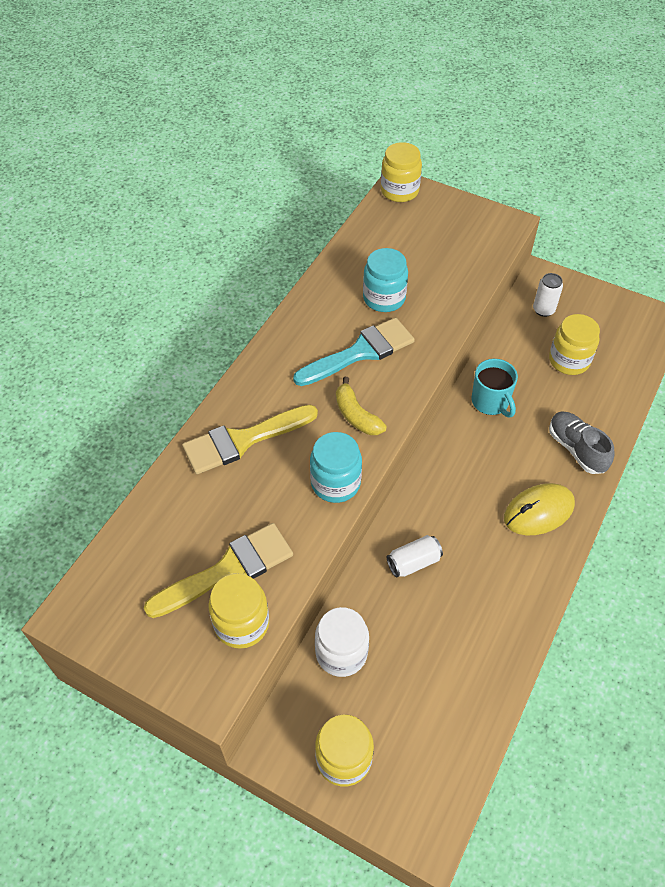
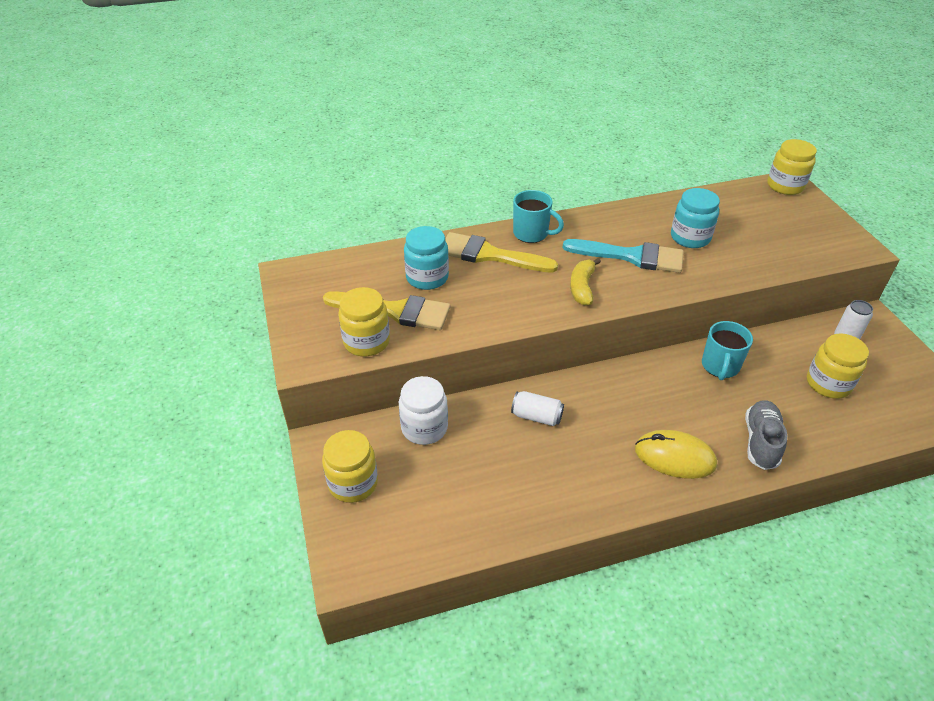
camera: 45 degrees right, 10 degrees down
turquoise jar [310,432,362,503] -> turquoise jar moved to [404,226,449,290]
none -> turquoise mug [513,190,564,243]

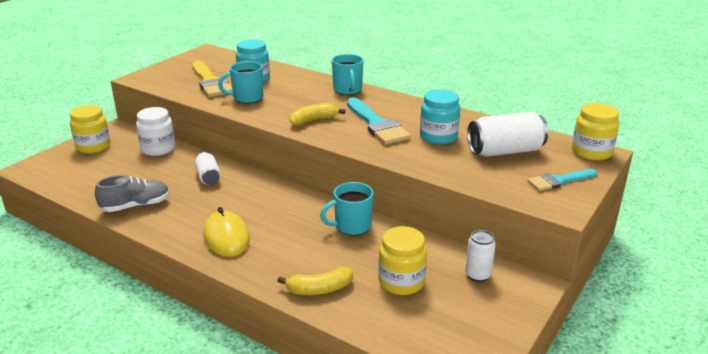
camera: 50 degrees right, 15 degrees down
yellow jar [338,287,390,356] -> none
yellow brush [445,232,558,273] -> none
grey shoe [745,401,787,470] -> grey shoe moved to [95,175,170,212]
none -> turquoise mug [218,61,263,103]
none -> yellow banana [277,267,353,295]
none -> white can [467,112,548,157]
none -> turquoise brush [527,169,597,191]

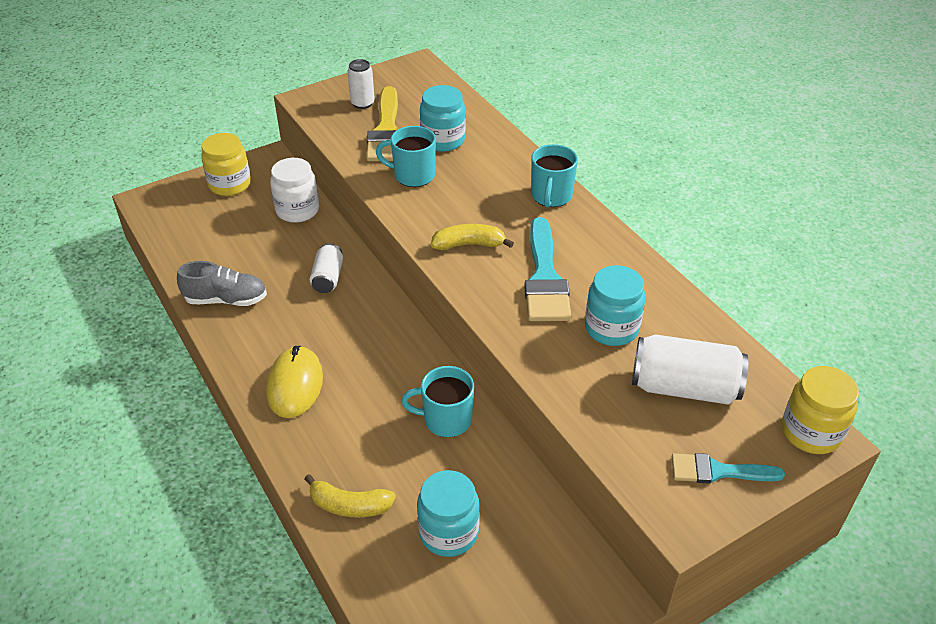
camera: 25 degrees right, 15 degrees up
yellow jar [378,226,427,295] -> turquoise jar [417,470,480,557]
white can [465,230,496,282] -> white can moved to [347,59,375,109]

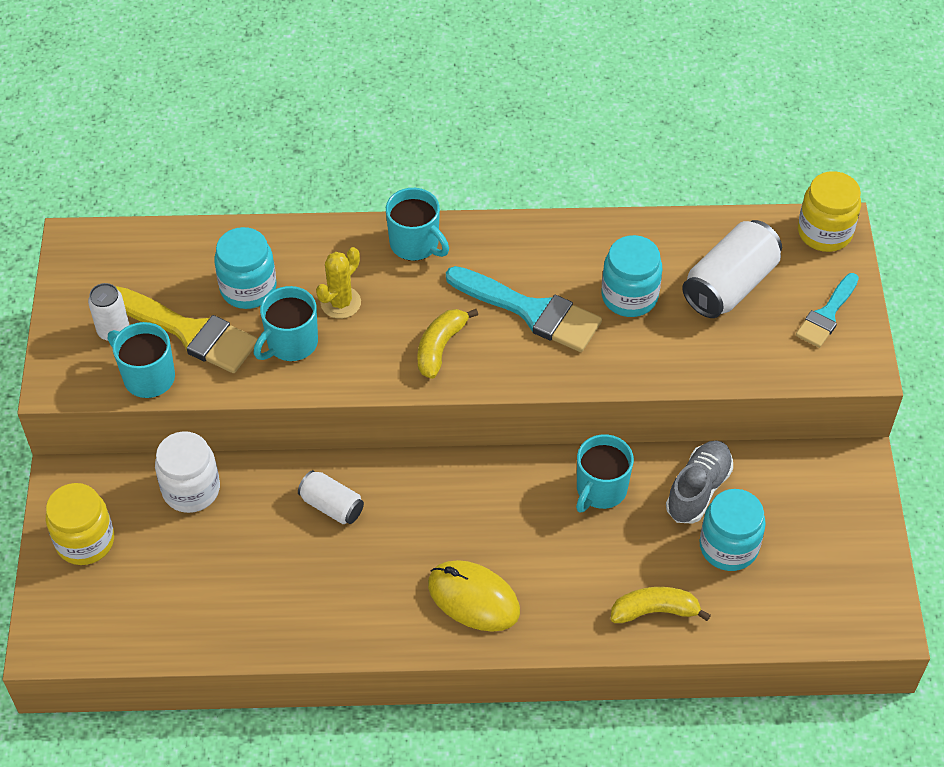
camera: 60 degrees left, 10 degrees up
grey shoe [177,261,267,306] -> grey shoe moved to [666,441,733,524]
yellow banana [304,474,396,518] -> yellow banana turned 135 degrees counterclockwise [611,587,711,623]
none -> turquoise mug [108,322,175,398]
none -> yellow cactus [316,247,361,319]

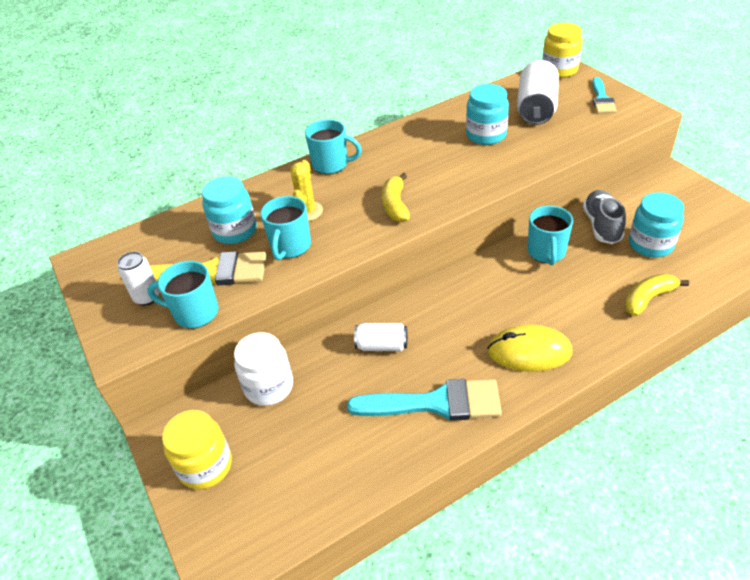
camera: 25 degrees left, 10 degrees down
turquoise brush [446,266,602,352] -> turquoise brush moved to [347,379,502,421]

